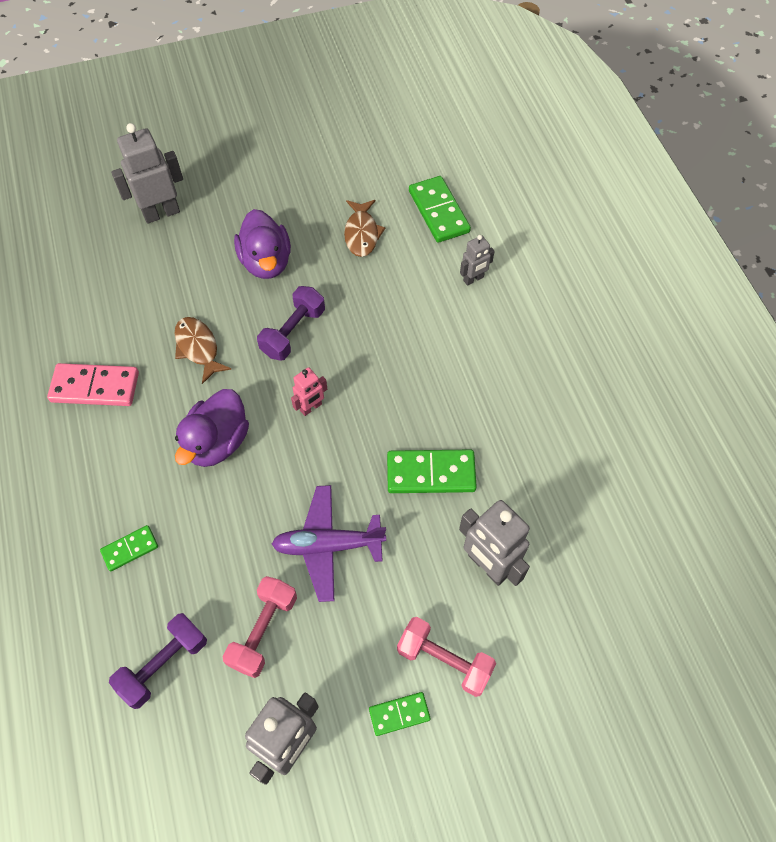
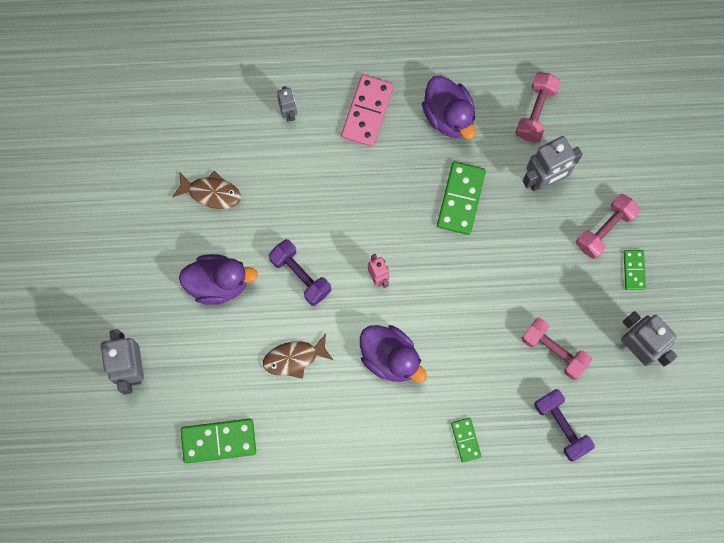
camera: 75 degrees left, 15 degrees up
pink domino [47,363,139,406] -> pink domino moved to [341,74,394,147]
purple plane [272,485,386,602] -> none
green domino [409,176,471,243] -> green domino moved to [181,419,256,463]
none -> purple duck [422,76,476,139]
none -> pink dumbbell [515,72,561,143]

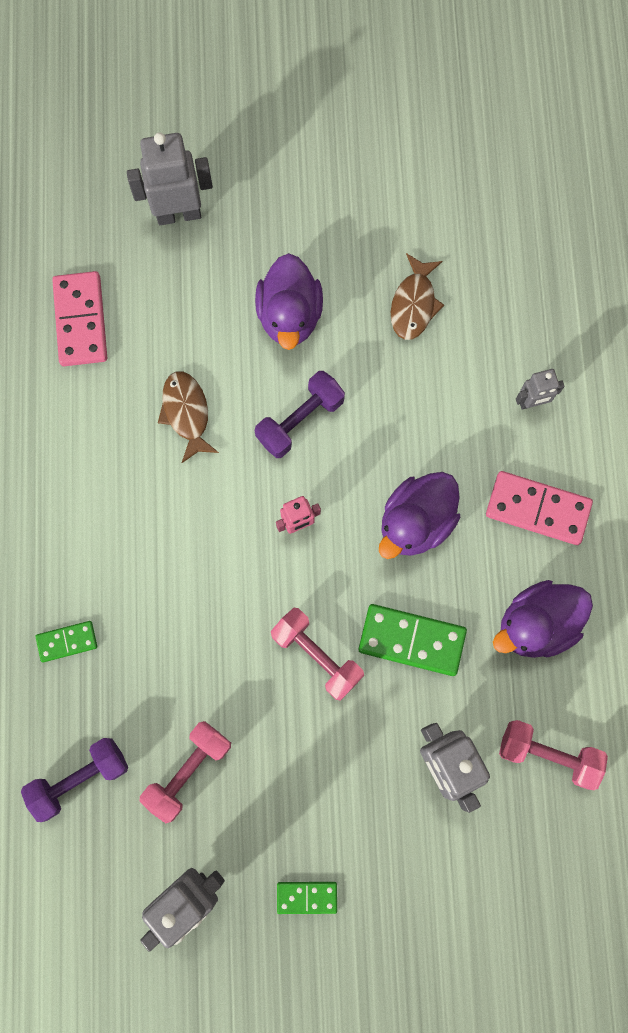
camera: 90 degrees right, 0 degrees up
green domino [181,419,256,463] -> pink domino [52,271,107,366]
purple duck [360,325,427,383] -> purple duck moved to [379,472,460,559]
pink dumbbell [576,194,640,259] -> pink dumbbell moved to [271,608,364,701]

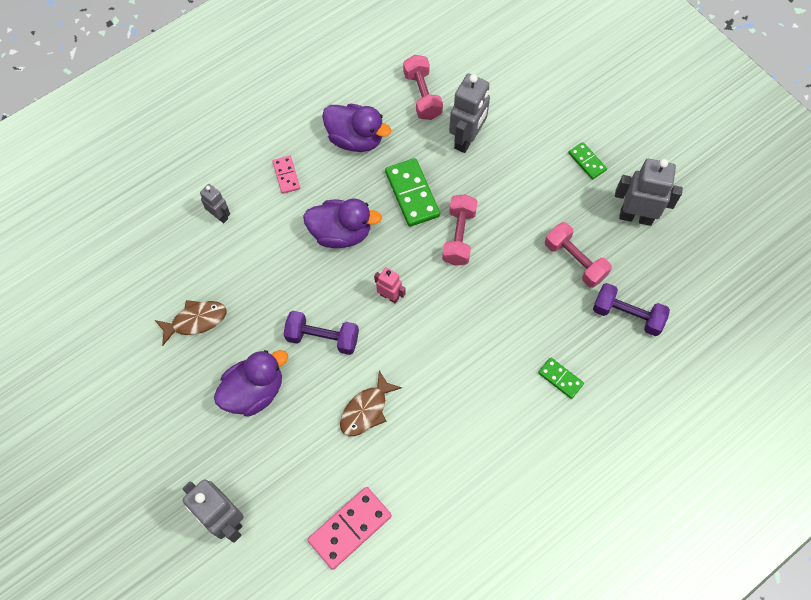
camera: 125 degrees left, 10 degrees down
pink dumbbell [140,721,231,823] -> pink dumbbell turned 45 degrees clockwise [545,222,612,288]
pink domino [486,471,593,545] -> pink domino [272,156,300,194], size x0.57

